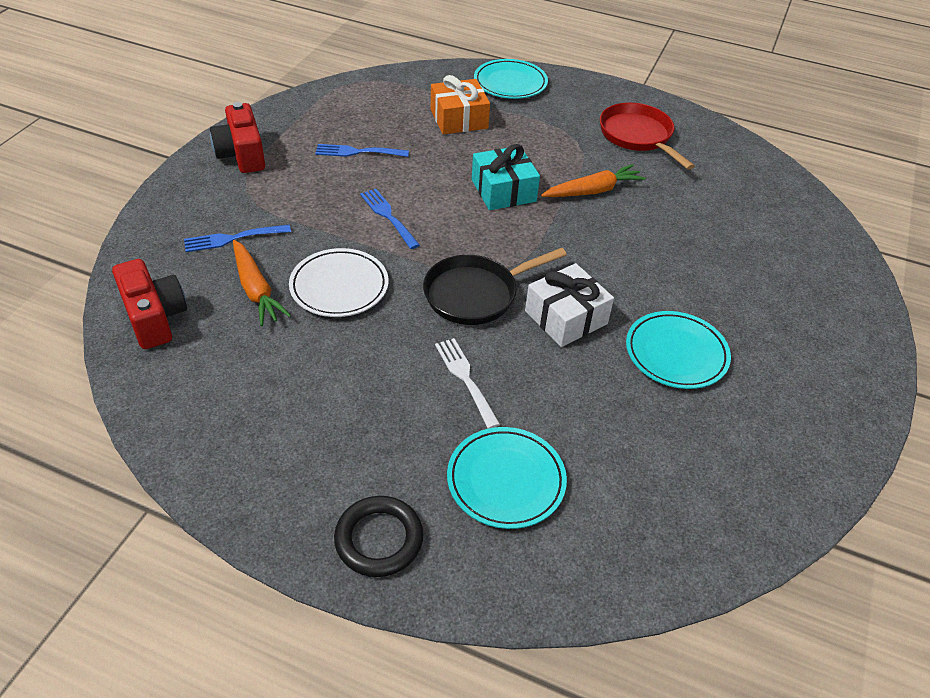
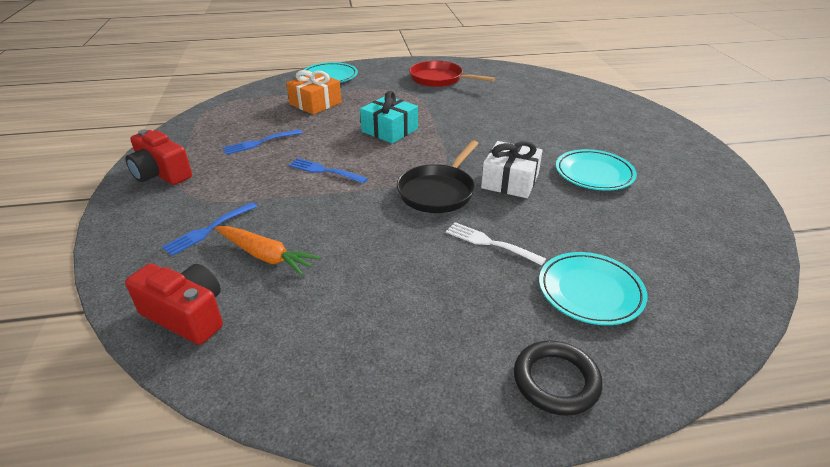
camera: 30 degrees left, 10 degrees down
white plate [289,248,389,317] -> none
orange carrot [541,164,646,197] -> none

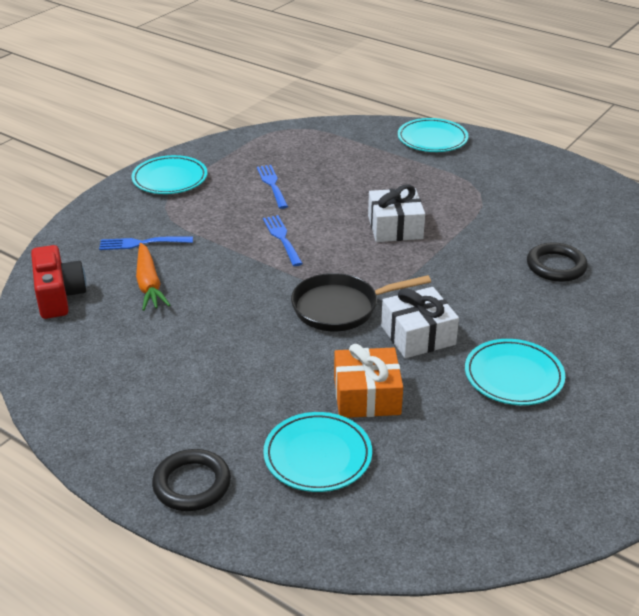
camera: 45 degrees right, 0 degrees up
red camera [126,130,192,185] -> turquoise plate [132,155,207,194]
blue fork [223,129,302,155] -> blue fork turned 60 degrees clockwise [257,165,288,209]
orange gift [286,70,342,115] -> orange gift moved to [334,344,403,418]
turquoise gift [360,91,418,144] -> white gift [368,185,425,242]
red pan [409,61,495,87] -> none
white fork [446,222,546,266] -> none
none -> black ring [527,242,588,282]

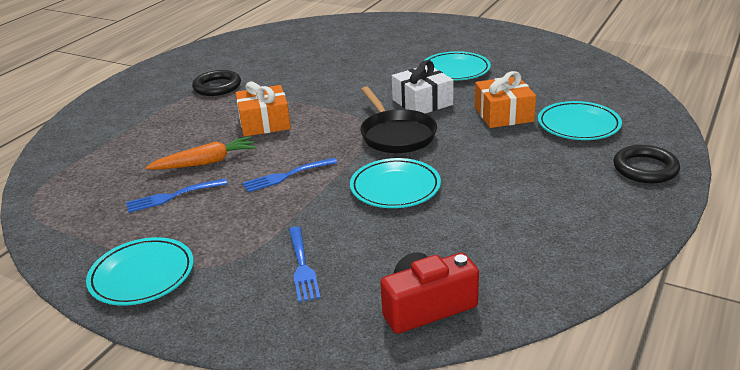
camera: 95 degrees left, 5 degrees down
orange carrot [136,243,170,311] -> orange carrot moved to [145,136,257,170]
white gift [368,185,425,242] -> orange gift [236,82,291,137]
turquoise plate [398,118,468,152] -> turquoise plate moved to [350,158,441,208]
black ring [527,242,588,282] -> black ring moved to [192,70,241,96]

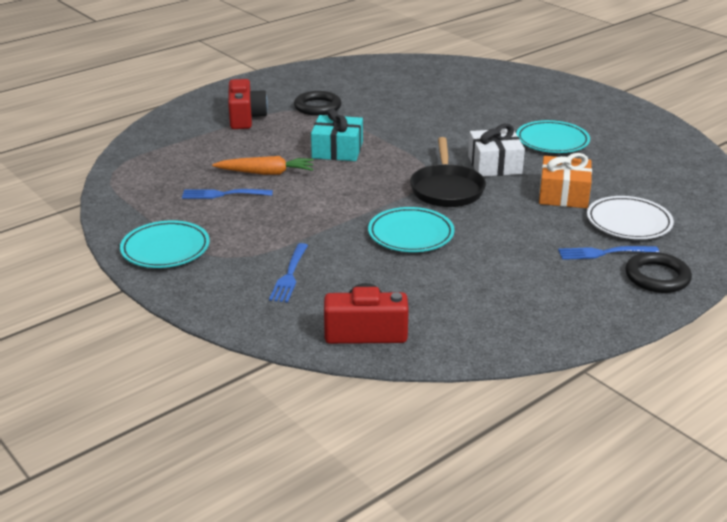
camera: 20 degrees right, 0 degrees up
orange gift [236,82,291,137] -> turquoise gift [311,108,363,161]
blue fork [243,158,337,192] -> blue fork moved to [558,246,659,260]
turquoise plate [538,101,622,140] -> white plate [587,196,674,239]
none -> red camera [228,79,268,129]

